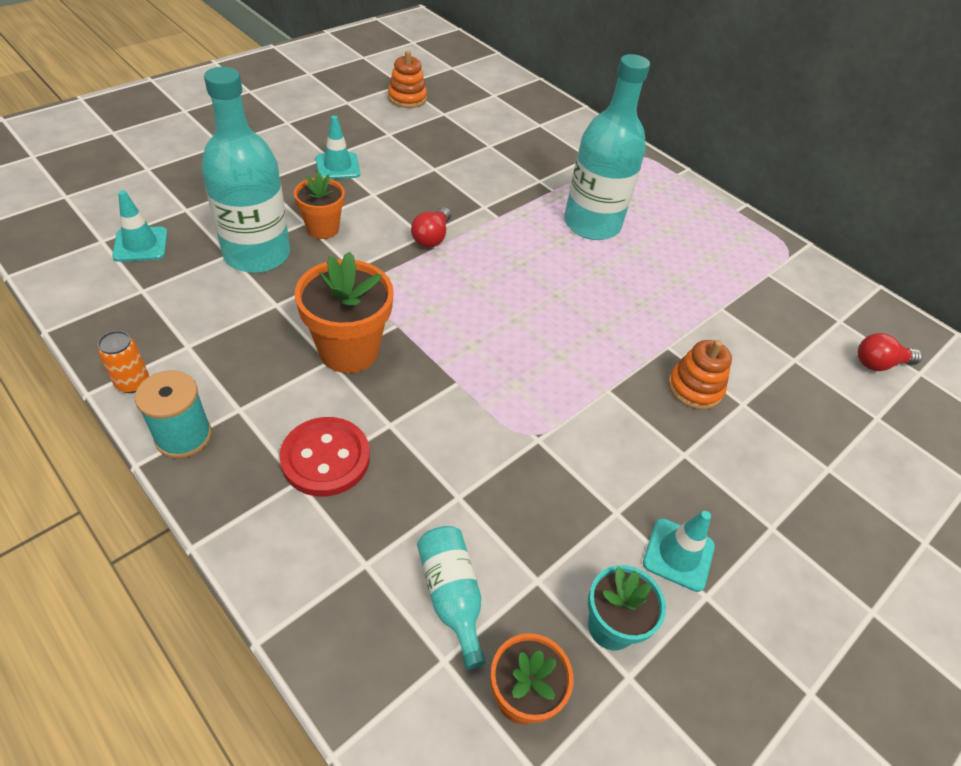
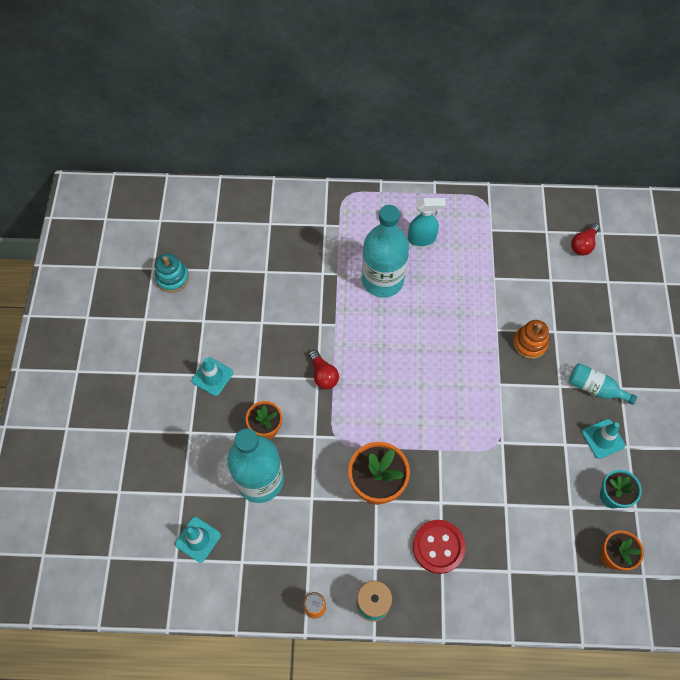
camera: 40 degrees left, 15 degrees up
orange stacking toy [388,50,427,108] -> turquoise stacking toy [155,254,189,293]
turquoise bottle [417,526,486,670] -> turquoise bottle moved to [569,363,637,405]
none -> turquoise spray bottle [408,198,446,246]

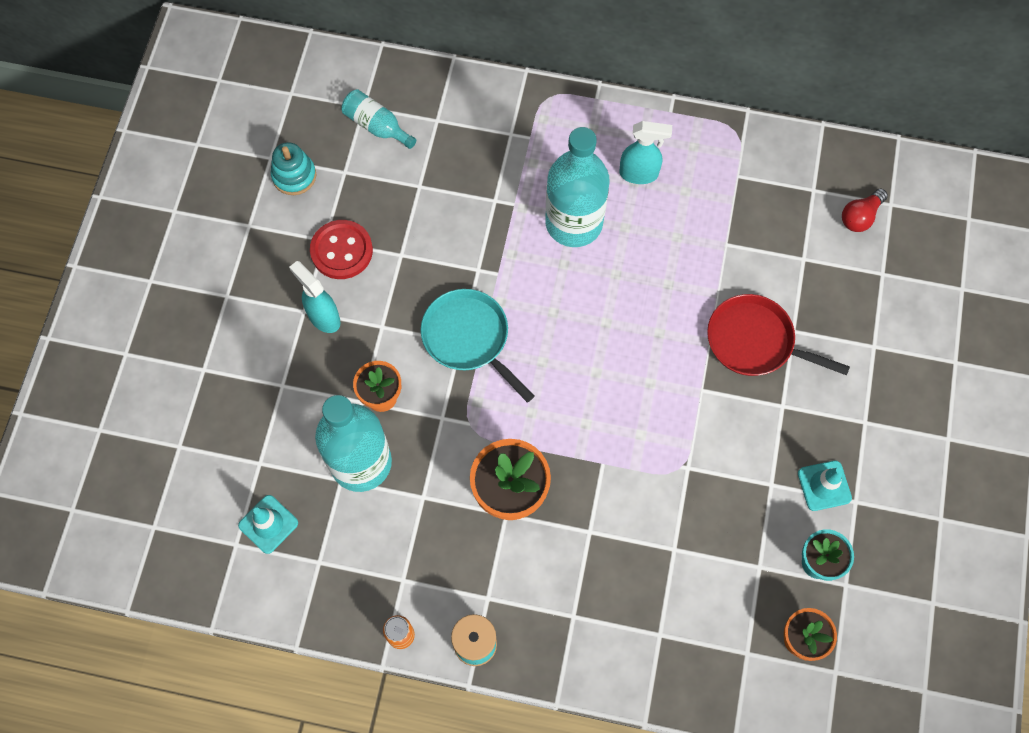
camera: 10 degrees right, 5 degrees up
turquoise traffic cone [192,358,233,396] -> turquoise spray bottle [289,261,341,333]
red light bulb [309,350,339,389] -> turquoise pan [421,289,535,402]
red button [413,520,465,574] -> red button moved to [310,220,373,279]
orange stacking toy [513,320,549,359] -> red pan [707,294,850,376]
turquoise bottle [569,363,637,405] -> turquoise bottle moved to [342,89,416,149]

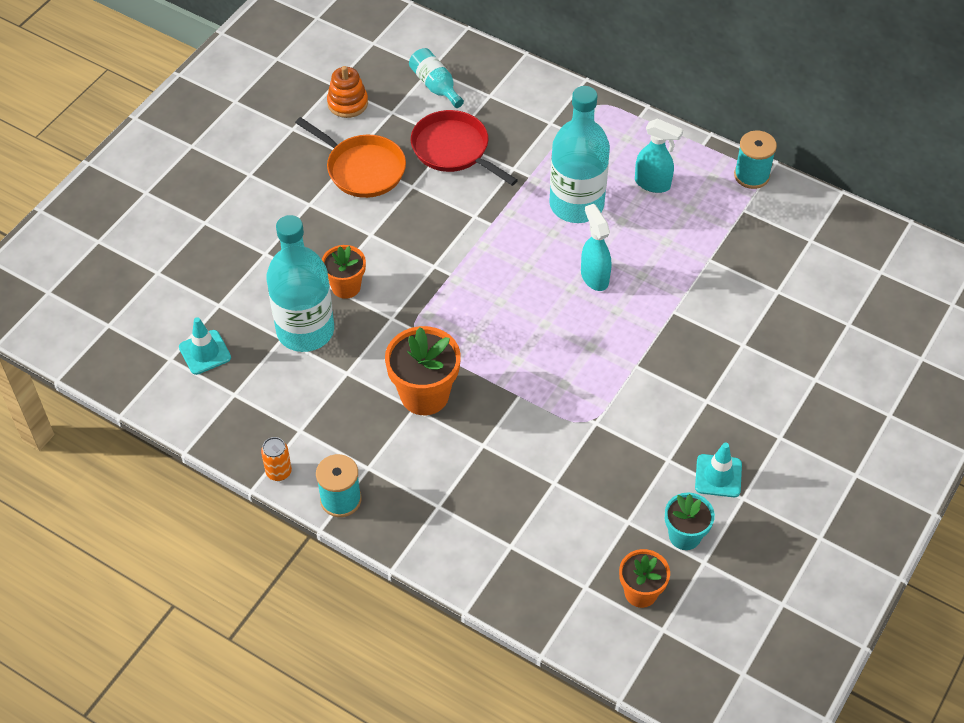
camera: 20 degrees right, 15 degrees down
turquoise stacking toy [271,142,316,195] -> orange stacking toy [327,66,368,118]
turquoise spray bottle [289,261,341,333] -> turquoise spray bottle moved to [581,204,611,291]
red button [310,220,373,279] -> orange pan [295,117,406,198]
turquoise pan [421,289,535,402] -> none
red pan [707,294,850,376] -> red pan moved to [411,110,518,186]
red light bulb [842,188,888,232] -> none
none -> turquoise spool [734,130,777,189]

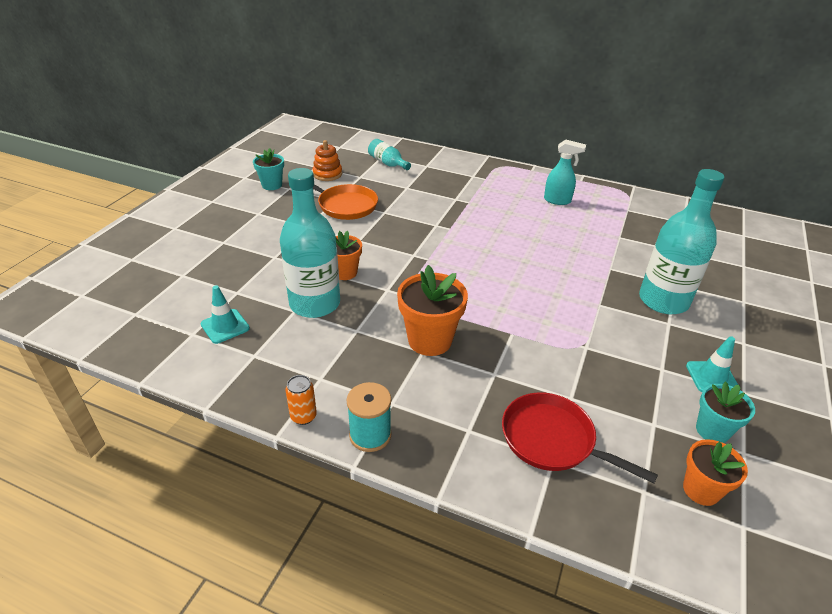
camera: 10 degrees left, 15 degrees down
red pan [411,110,518,186] -> red pan moved to [502,392,658,484]
turquoise bottle [549,86,610,223] -> turquoise bottle moved to [639,169,724,314]
turquoise spray bottle [581,204,611,291] -> none
turquoise spool [734,130,777,189] -> none
none -> turquoise flower pot [253,148,284,190]

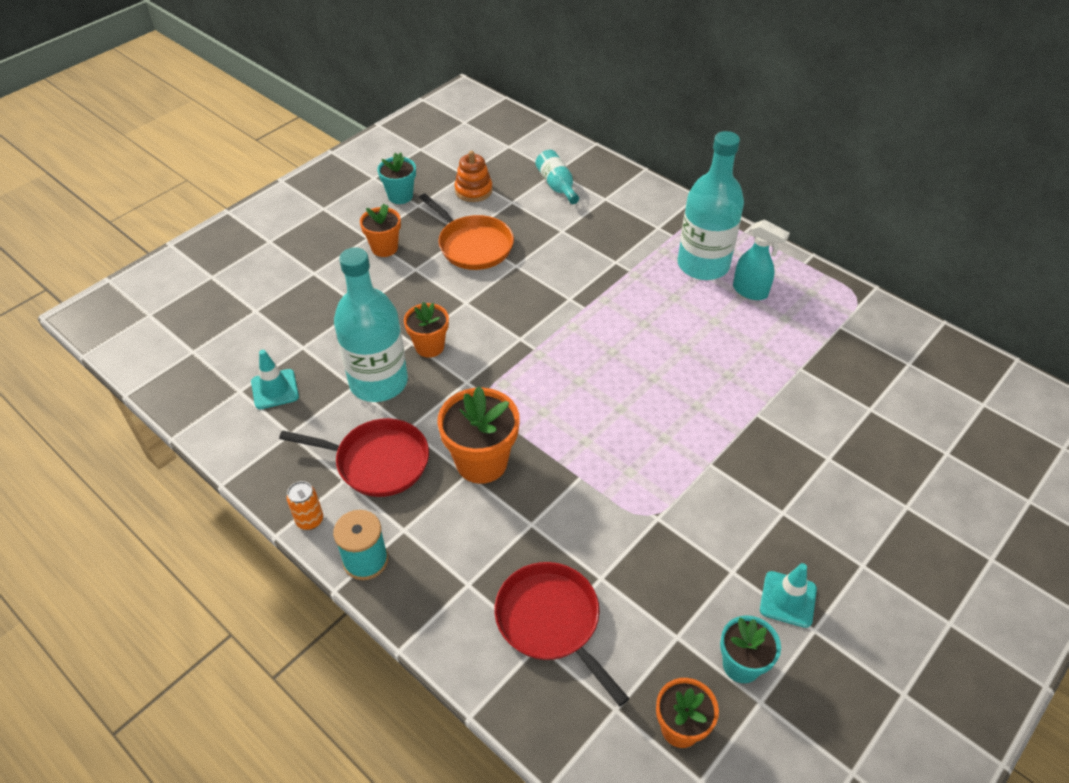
camera: 20 degrees right, 10 degrees up
turquoise bottle [639,169,724,314] -> turquoise bottle moved to [678,131,744,280]
none -> red pan [279,418,429,497]
none -> orange flower pot [360,204,401,257]

